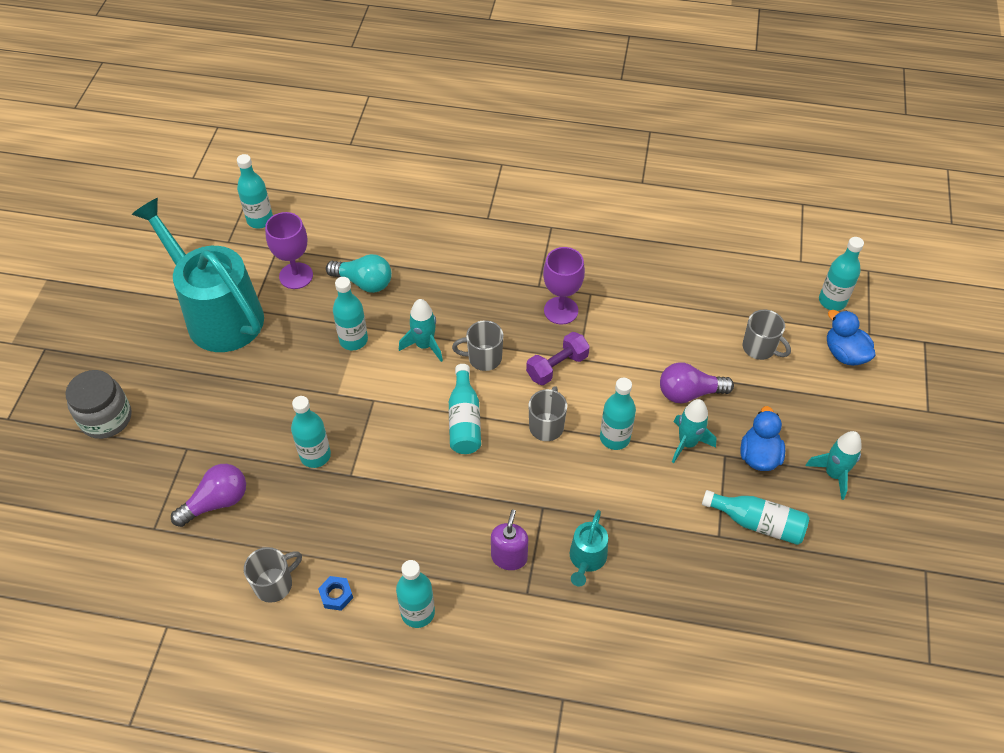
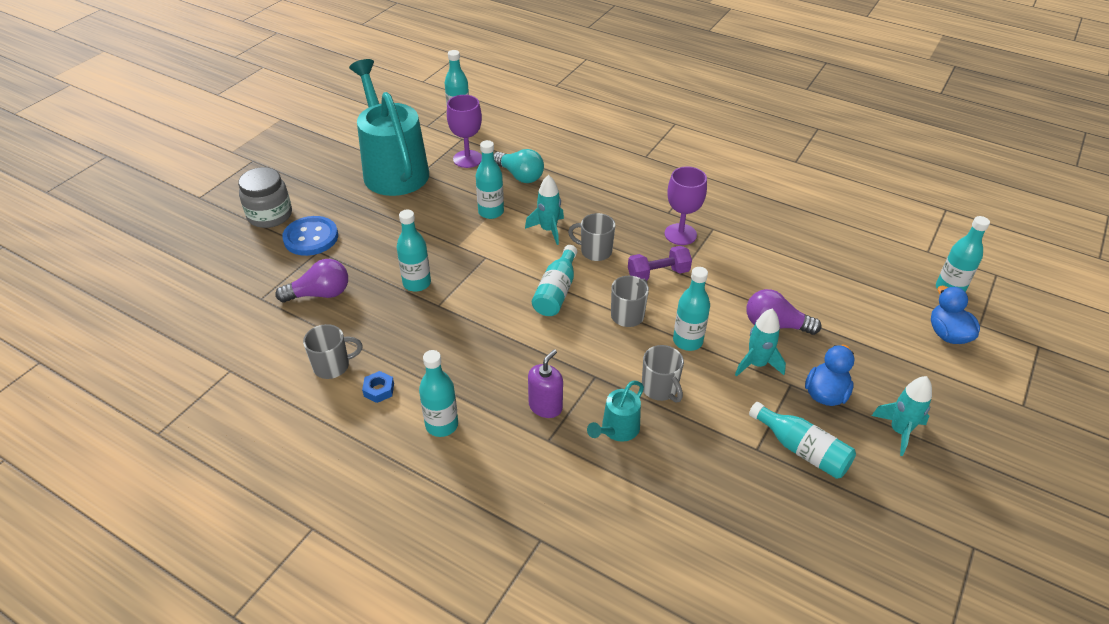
camera: 20 degrees right, 10 degrees down
grey mug [743,310,791,360] -> grey mug moved to [642,345,684,403]
none -> blue button [282,216,338,256]

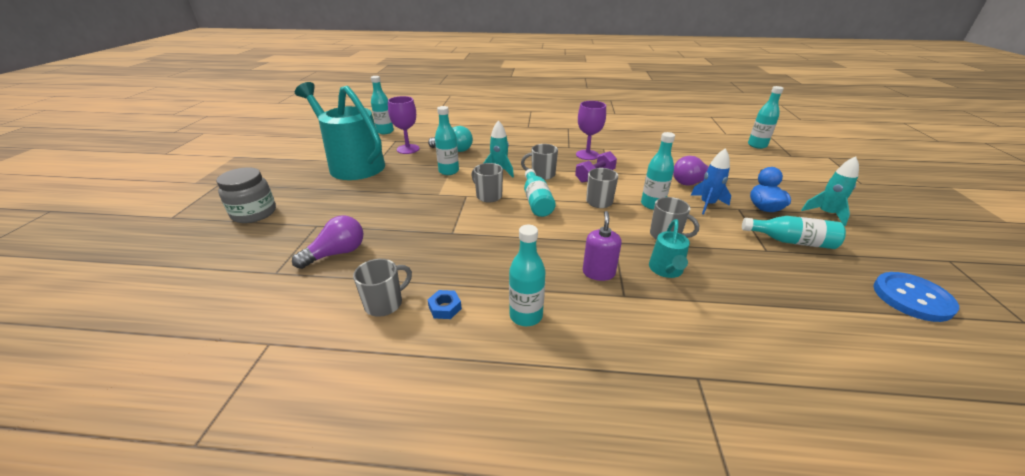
camera: 25 degrees left, 10 degrees down
blue button [282,216,338,256] -> blue button moved to [873,272,959,322]
turquoise bottle [397,210,431,292] -> none
turquoise rocket [735,309,786,377] -> blue rocket [691,148,731,214]
blue duck [931,286,980,344] -> none
none -> grey mug [471,163,503,202]

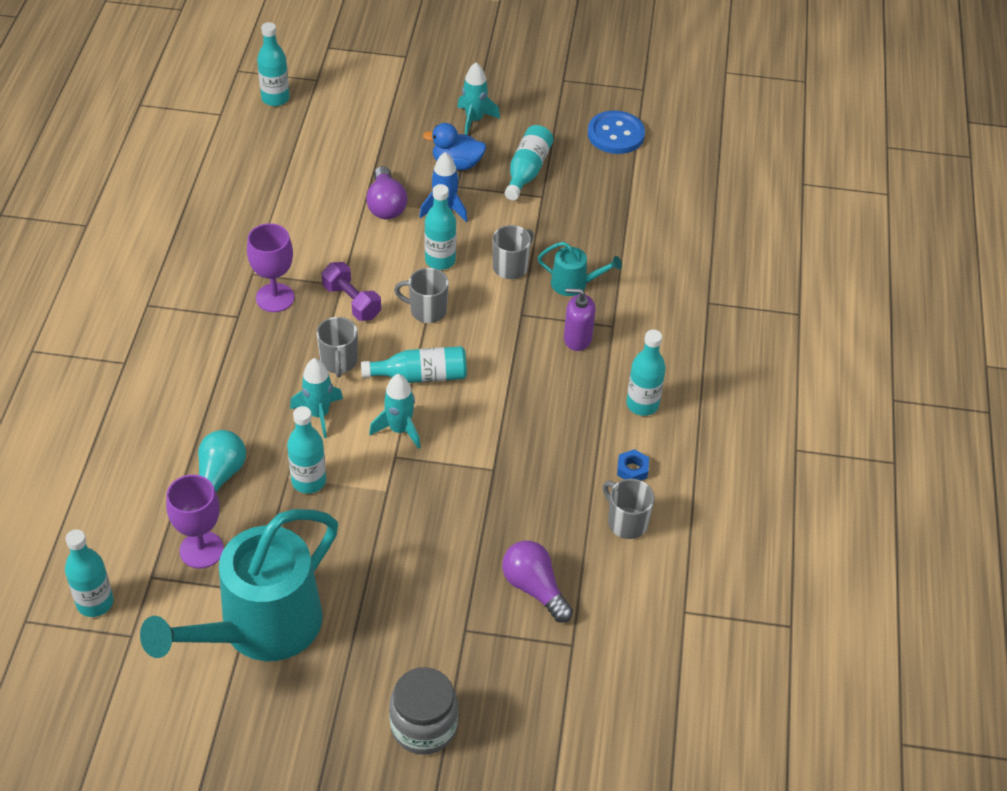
camera: 90 degrees left, 15 degrees up
grey mug [471,163,503,202] -> turquoise rocket [369,374,421,449]

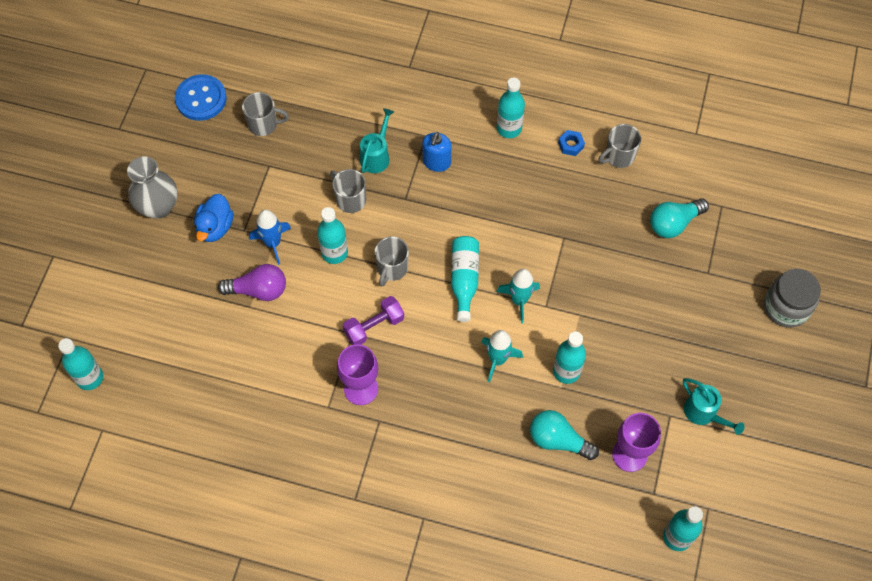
camera: 80 degrees left, 15 degrees up
turquoise watering can [140,509,338,661] -> turquoise watering can [683,378,745,435], size x0.43
grey mug [316,317,358,377] -> grey mug moved to [242,92,289,136]
turquoise rocket [457,62,500,135] -> grey vase [127,156,177,219]
purple light bulb [502,541,573,623] -> turquoise light bulb [650,198,709,238]
turquoise bottle [505,125,553,200] -> none
purple soap dispenser [564,288,596,351] -> blue soap dispenser [422,132,451,172]

